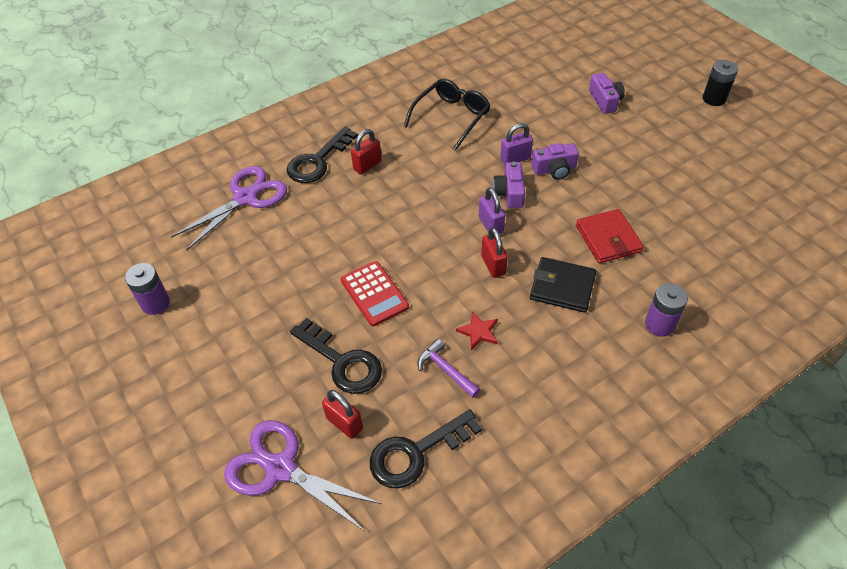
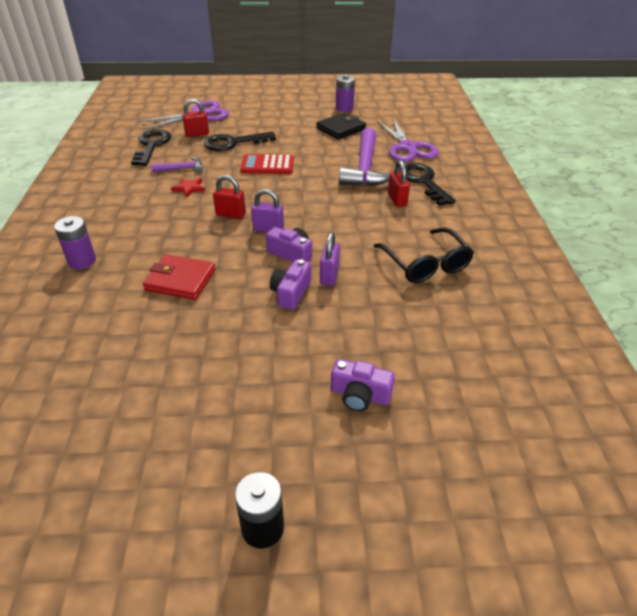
camera: 120 degrees right, 10 degrees down
black wallet [530,257,596,313] -> black wallet moved to [316,113,366,139]
none -> purple hammer [339,128,390,186]

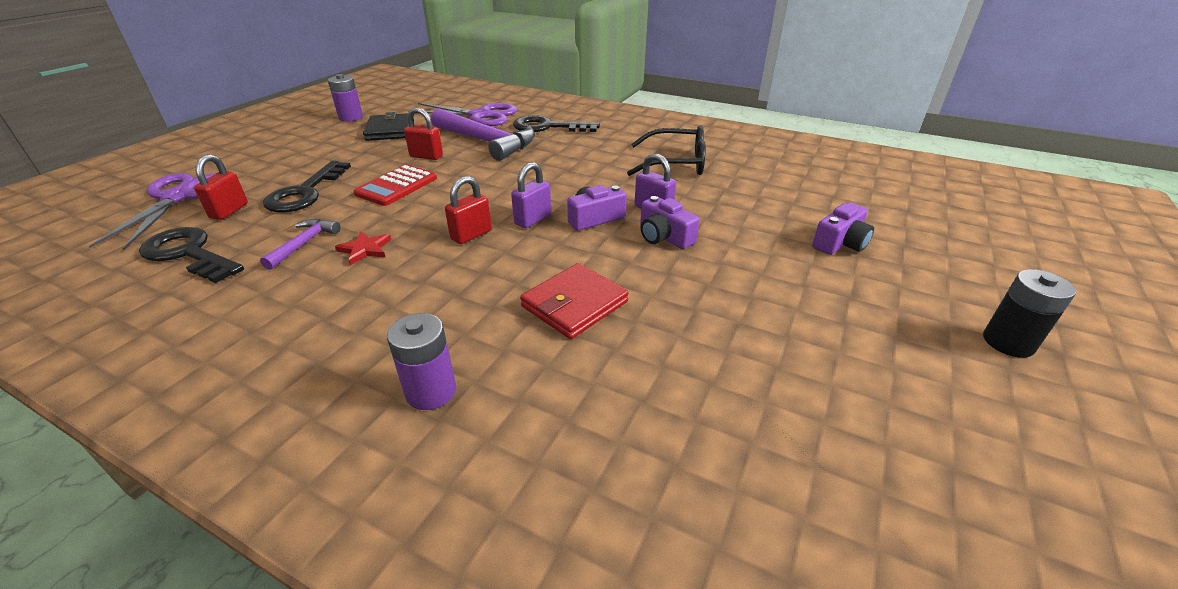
camera: 60 degrees left, 5 degrees down
red padlock [388,160,410,207] -> red padlock moved to [404,107,443,160]

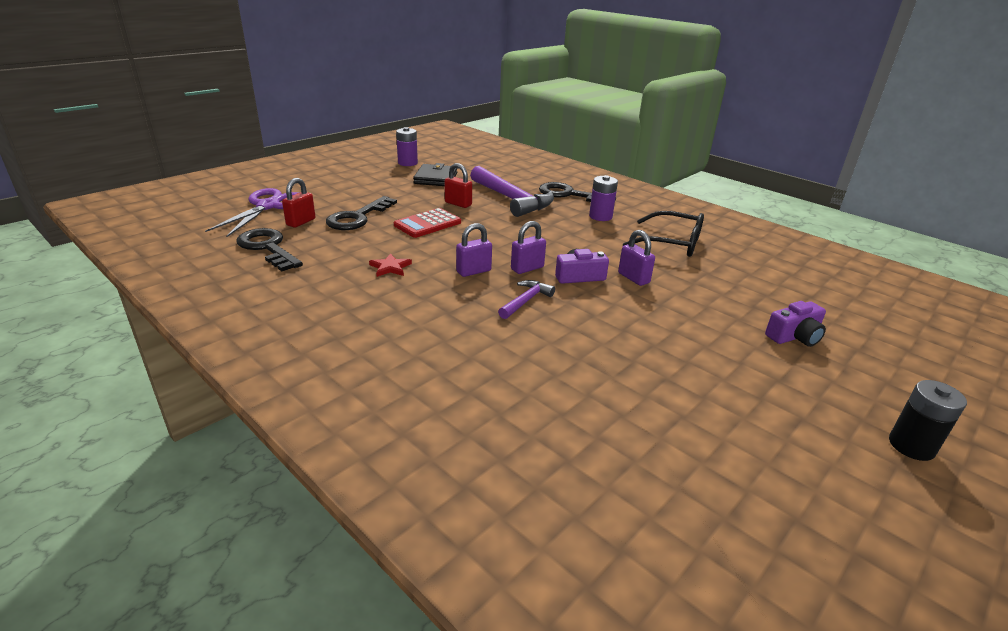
camera: 15 degrees right, 5 degrees down
purple hammer [260,219,340,270] -> purple hammer moved to [498,280,555,319]
purple battery [387,313,456,410] -> purple battery moved to [589,175,618,221]
purple scissors [418,103,517,126] -> none
red padlock [445,176,492,244] -> purple padlock [456,223,492,277]
red wallet [520,263,629,339] -> none
purple camera [640,196,700,249] -> none

